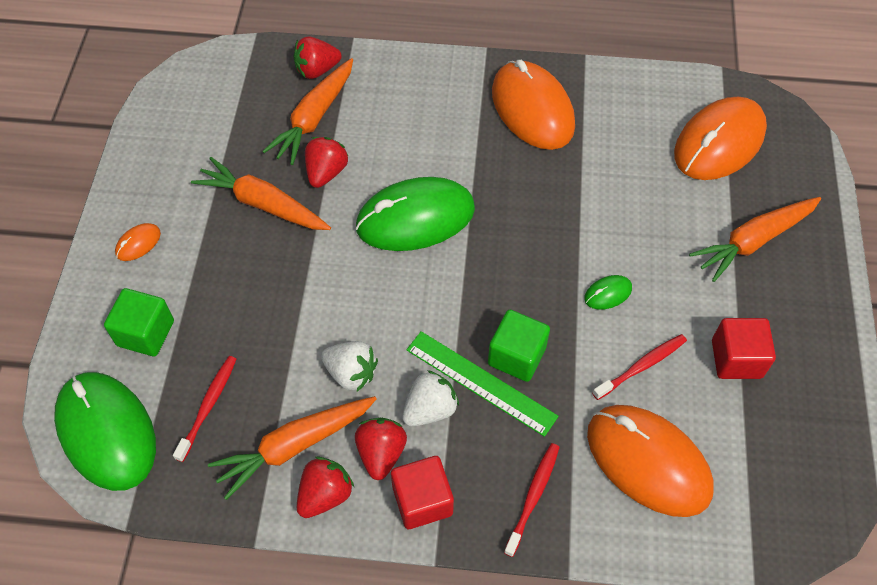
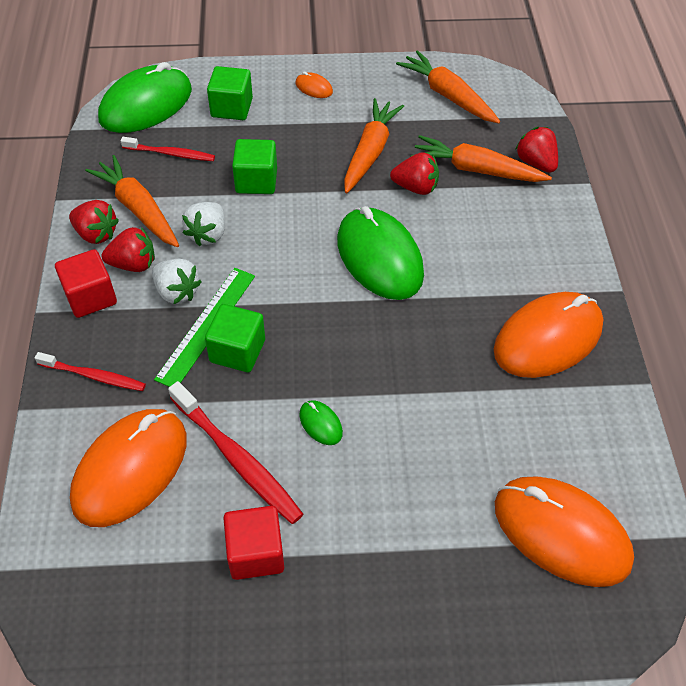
camera: 80 degrees right, 5 degrees down
red toothbrush [592,334,687,400] -> red toothbrush [168,381,303,524], size x1.59
orange carrot [689,197,821,282] -> orange carrot moved to [396,50,500,123]
none -> green cube [232,139,277,194]

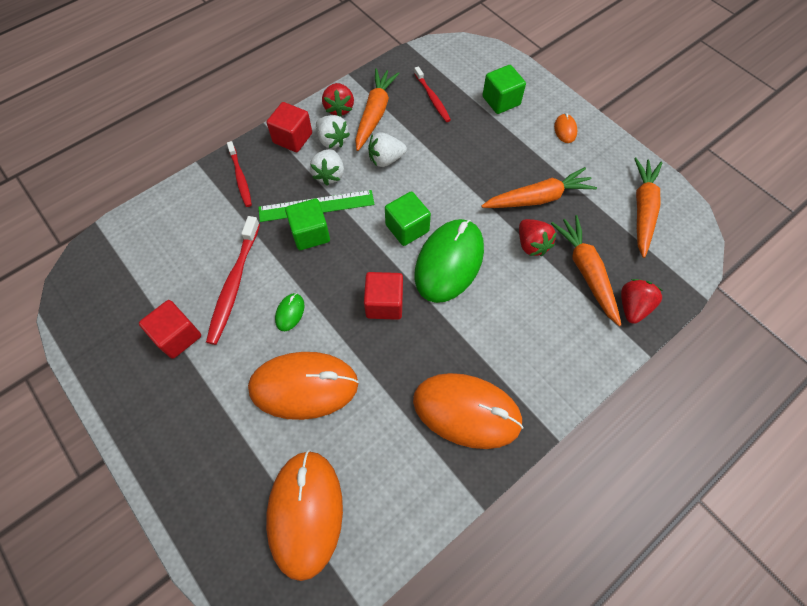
camera: 55 degrees right, 10 degrees up
orange mouse [70,409,187,527] -> orange mouse moved to [248,352,359,420]
green mouse [98,62,192,133] -> none
red strawberry [102,227,155,272] -> white strawberry [316,115,350,149]
green cube [232,139,277,194] -> green cube moved to [385,191,431,246]
none -> red cube [364,272,403,320]

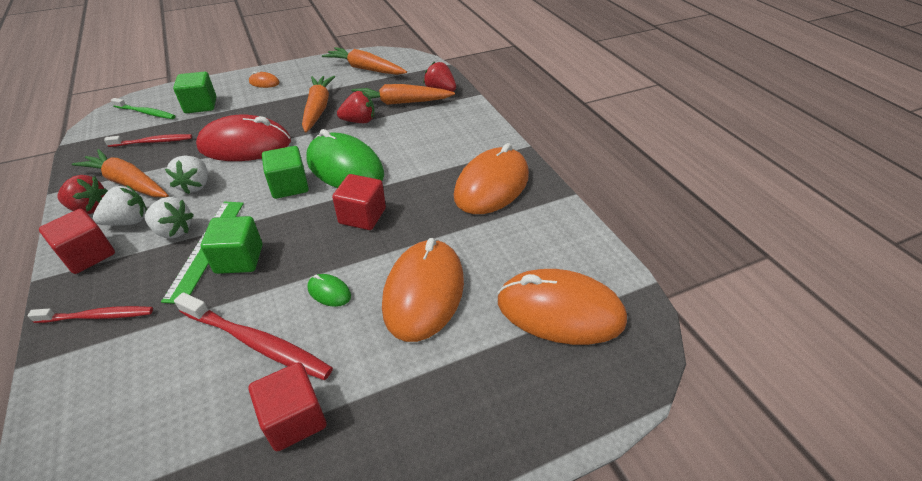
camera: 75 degrees left, 20 degrees down
none -> green toothbrush [111,98,176,119]
none -> red mouse [196,114,291,161]

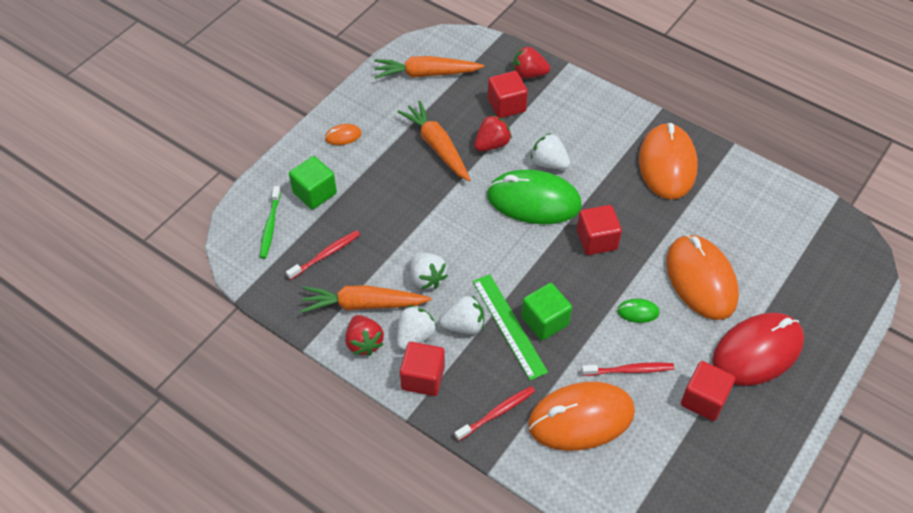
camera: 30 degrees left, 10 degrees up
red strawberry [57,175,108,214] -> red strawberry turned 90 degrees clockwise [346,315,384,356]
green toothbrush [111,98,176,119] -> green toothbrush turned 105 degrees clockwise [260,186,281,259]
red toothbrush [174,292,333,380] -> red toothbrush [581,362,674,376], size x0.63
red mouse [196,114,291,161] -> red mouse moved to [712,313,804,386]
green cube [262,146,309,199] -> none
orange carrot [351,84,455,105] -> red cube [488,71,528,118]
orange mouse [498,269,627,345] -> orange mouse moved to [528,382,635,451]
none -> white strawberry [531,133,570,169]

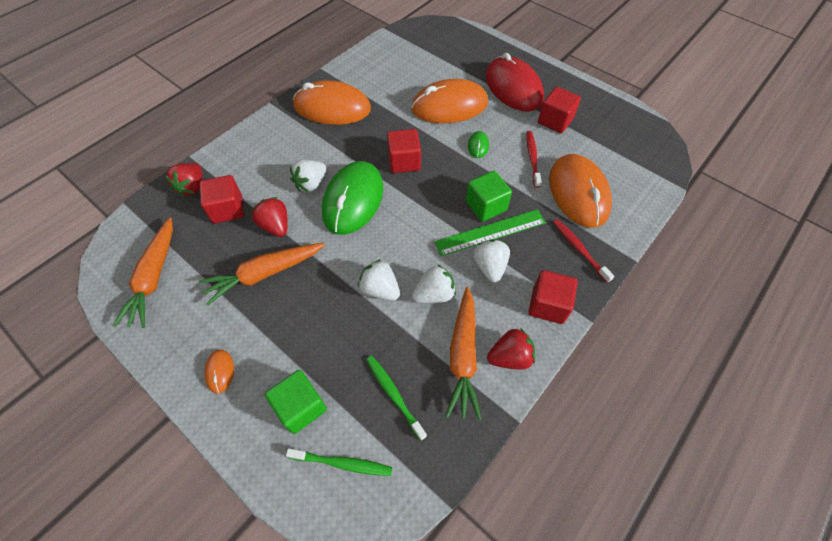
camera: 85 degrees left, 5 degrees up
red toothbrush [286,230,360,280] -> green toothbrush [366,356,427,441]
white strawberry [397,306,437,350] -> white strawberry moved to [358,259,400,301]

